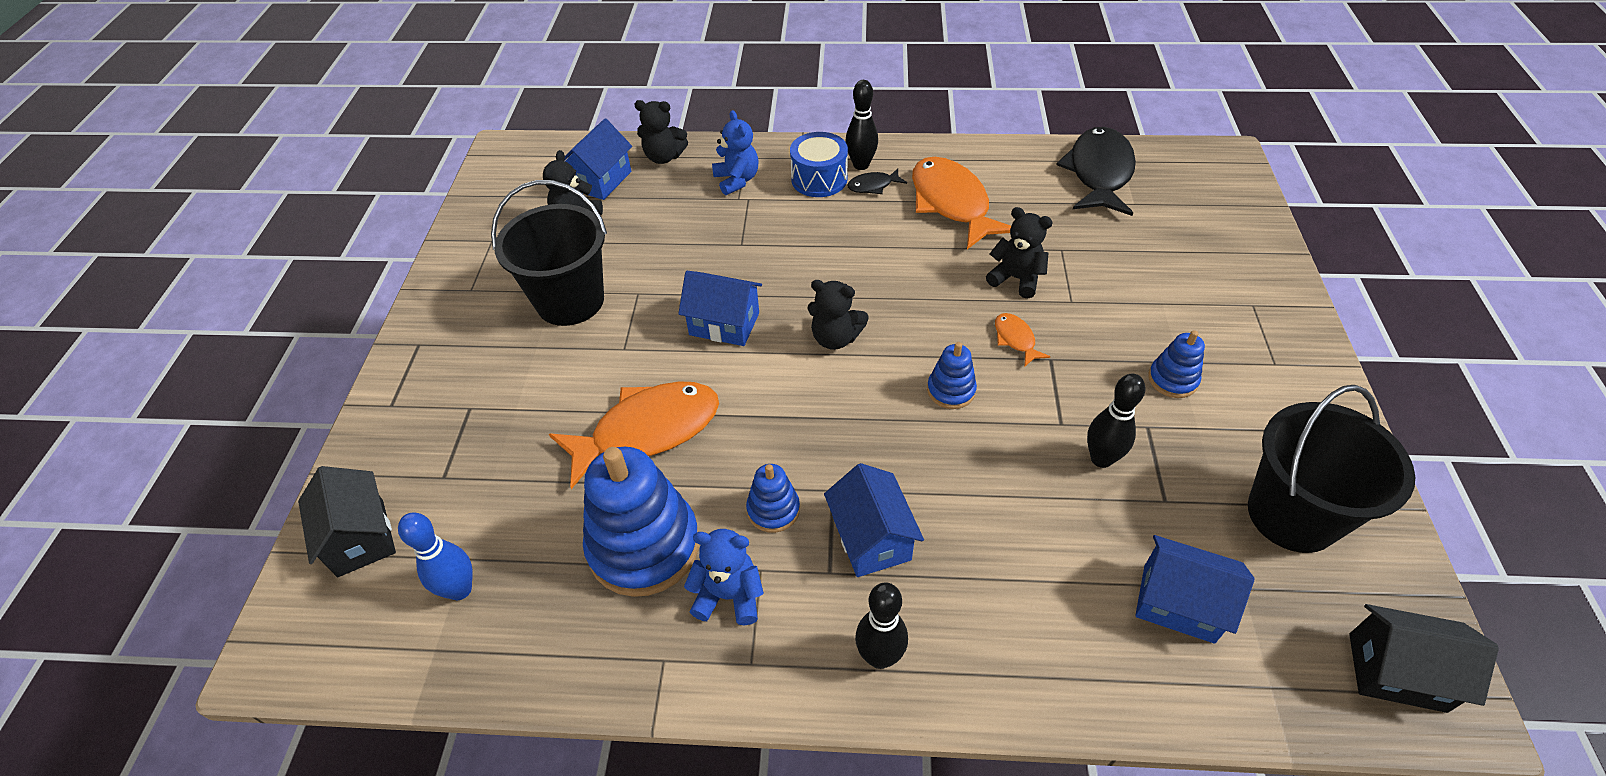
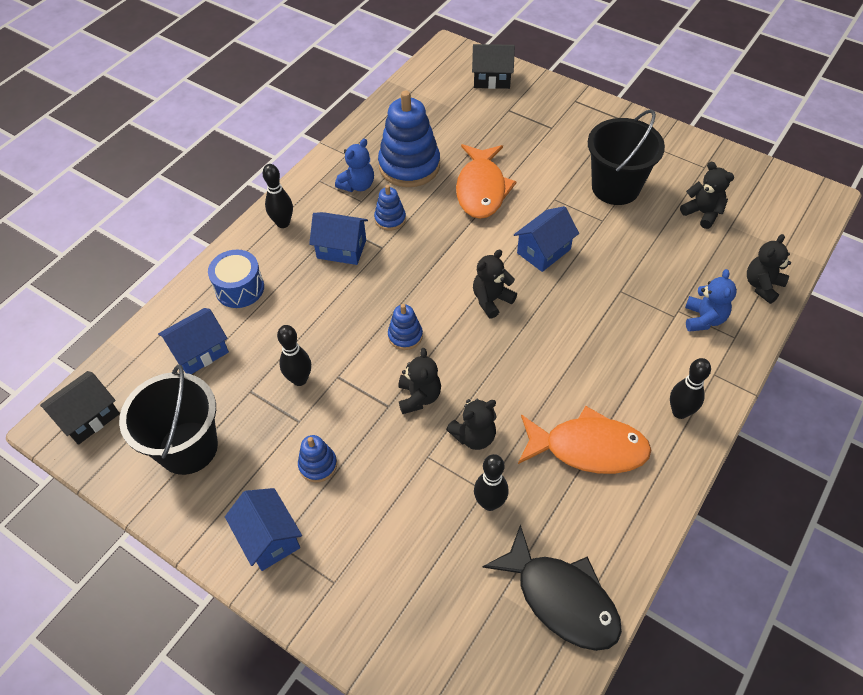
camera: 120 degrees right, 5 degrees up
blue bowling pin [398,513,473,600] -> none
blue house [564,119,632,200] -> blue house moved to [225,488,302,571]
blue teddy bear [712,110,759,195] -> blue teddy bear turned 90 degrees counterclockwise [685,269,737,332]
blue drum [790,132,848,197] -> blue drum moved to [208,250,264,308]
black fish [847,168,907,194] -> none
orange fish [995,313,1050,367] -> black teddy bear [398,348,441,414]
none -> black bowling pin [474,454,509,511]

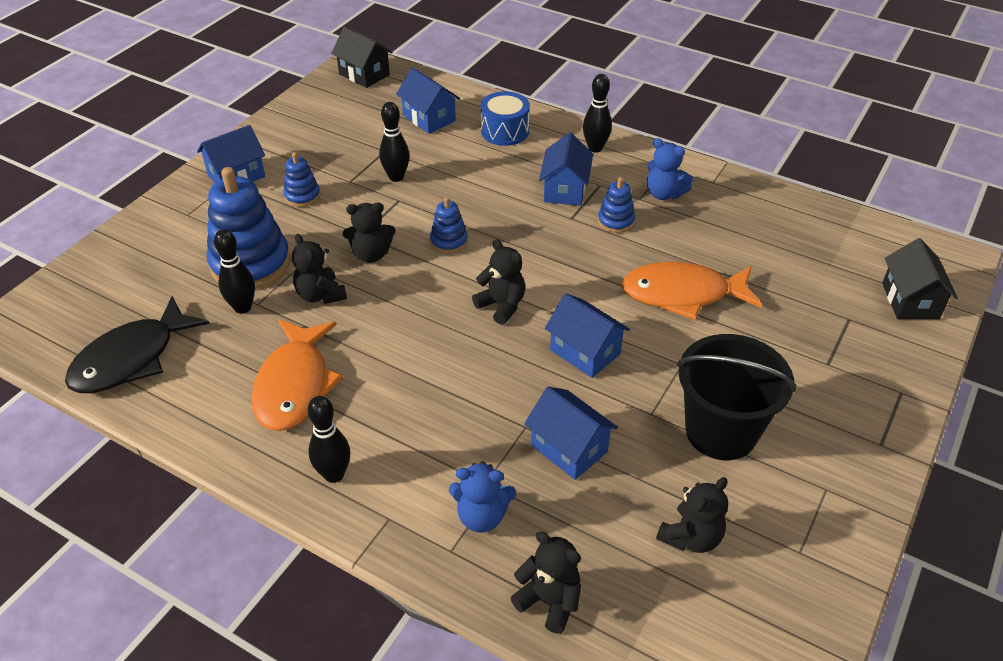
camera: 85 degrees right, 10 degrees down
black bucket [119,364,218,475] -> none
blue stacking toy [378,91,440,187] -> blue stacking toy moved to [207,167,290,289]
none -> blue house [524,386,618,480]

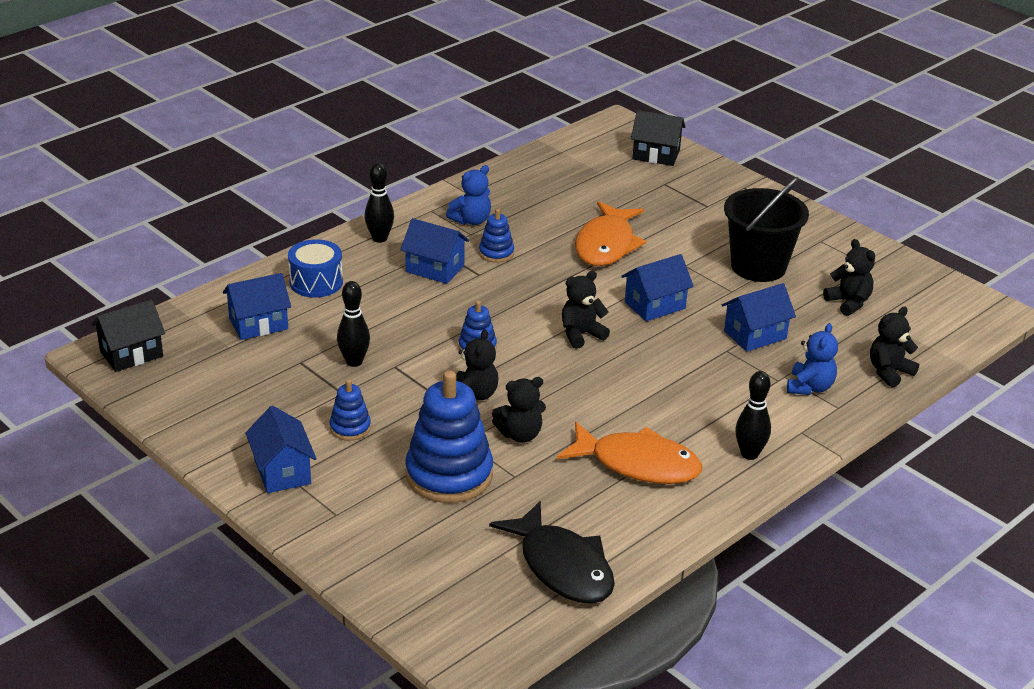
camera: 75 degrees left, 10 degrees down
black bowling pin [214,229,255,314] -> none

